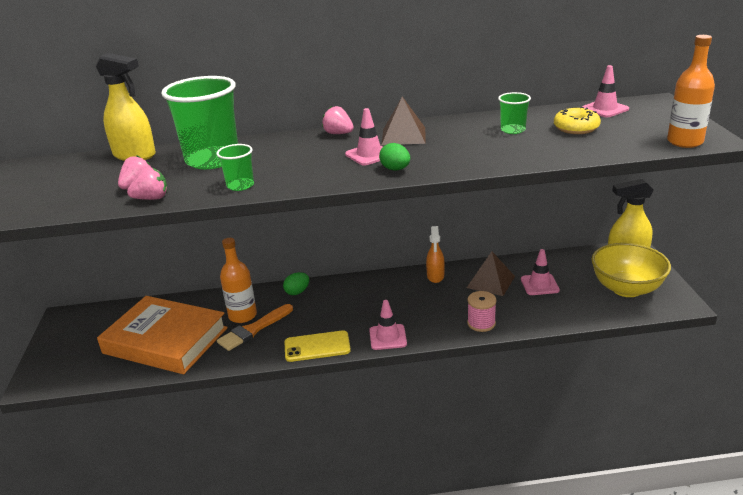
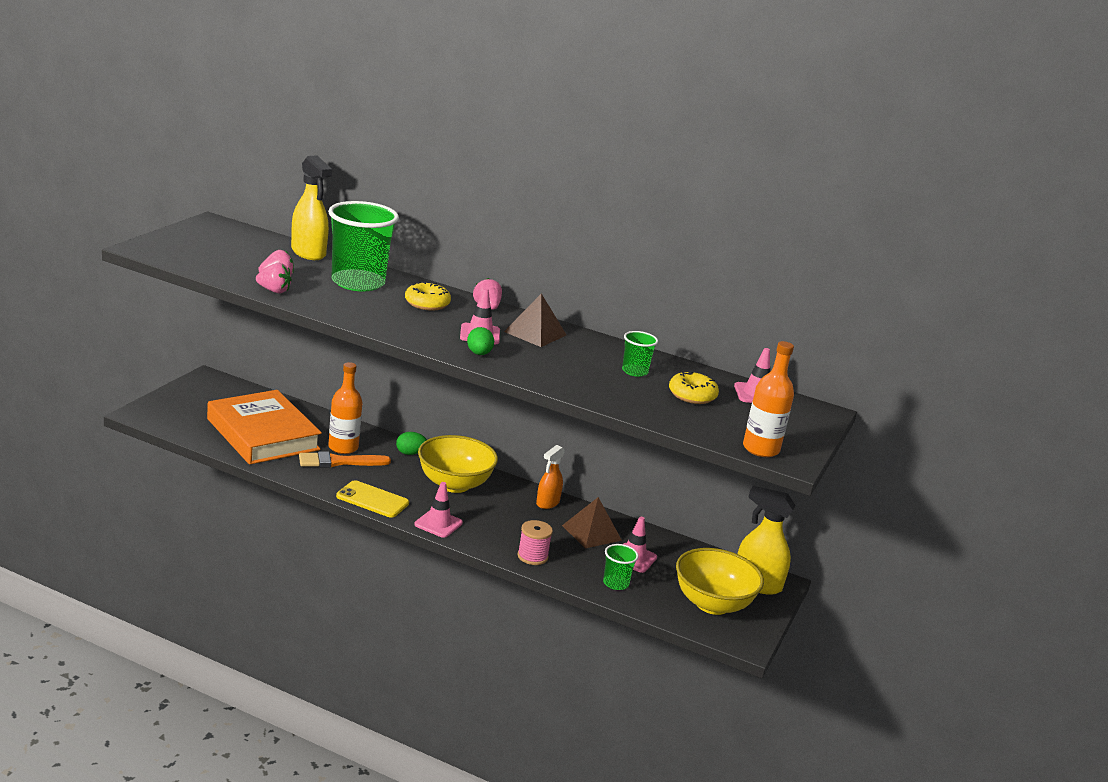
camera: 25 degrees right, 5 degrees down
green cup [216,144,254,191] -> green cup moved to [603,544,639,590]
none -> yellow donut [405,281,451,311]
none -> yellow bowl [418,435,498,493]

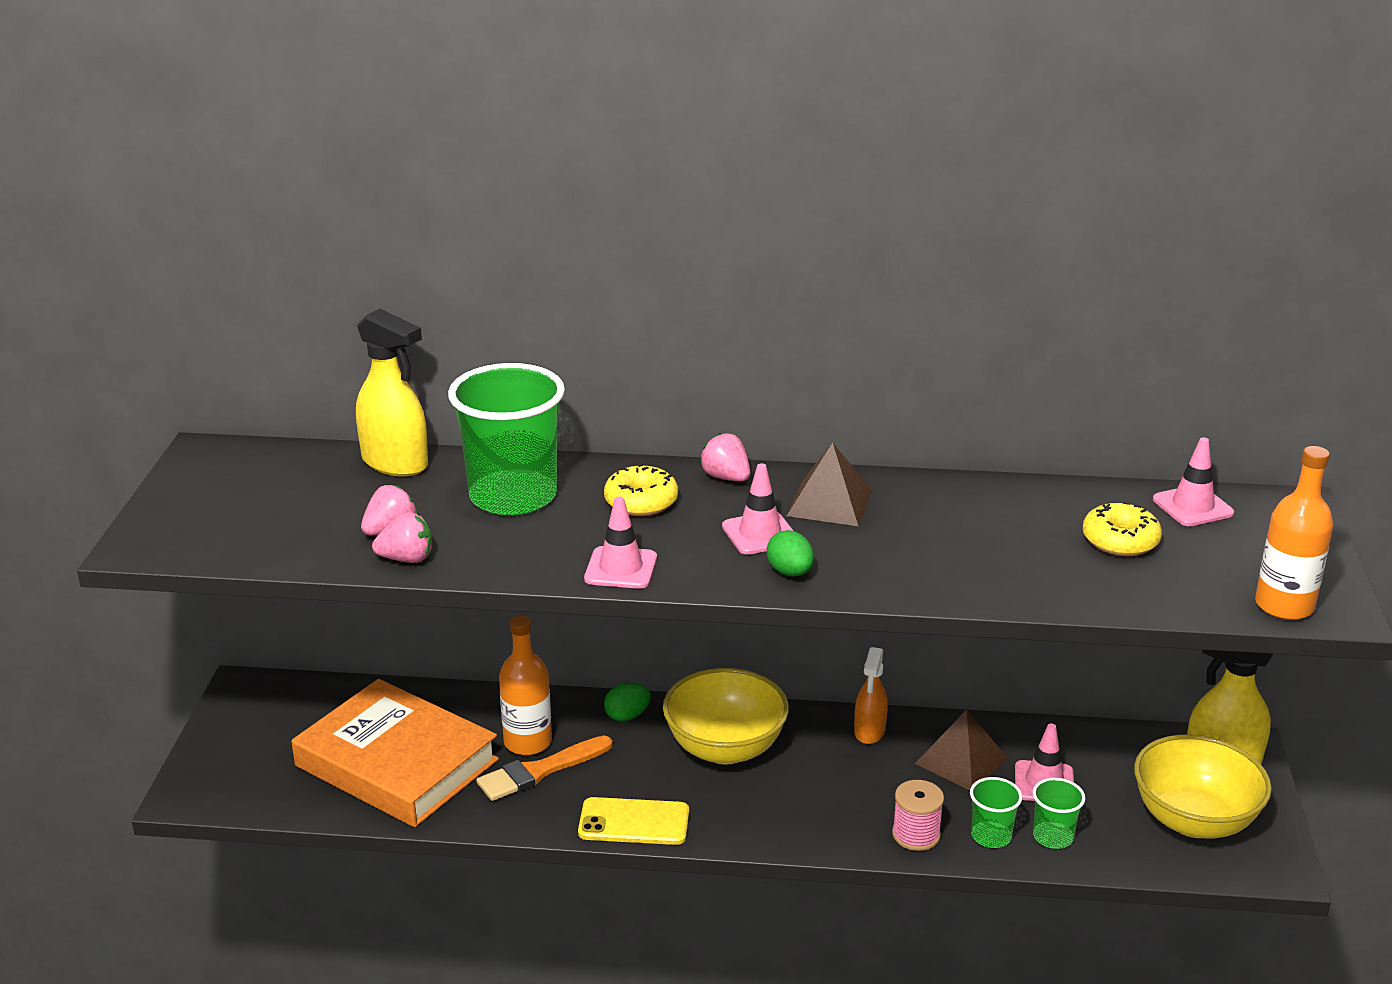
camera: 15 degrees left, 5 degrees up
pink traffic cone [414,482,463,538] -> pink traffic cone moved to [584,497,657,589]
green cup [622,331,658,377] -> green cup moved to [970,777,1023,848]

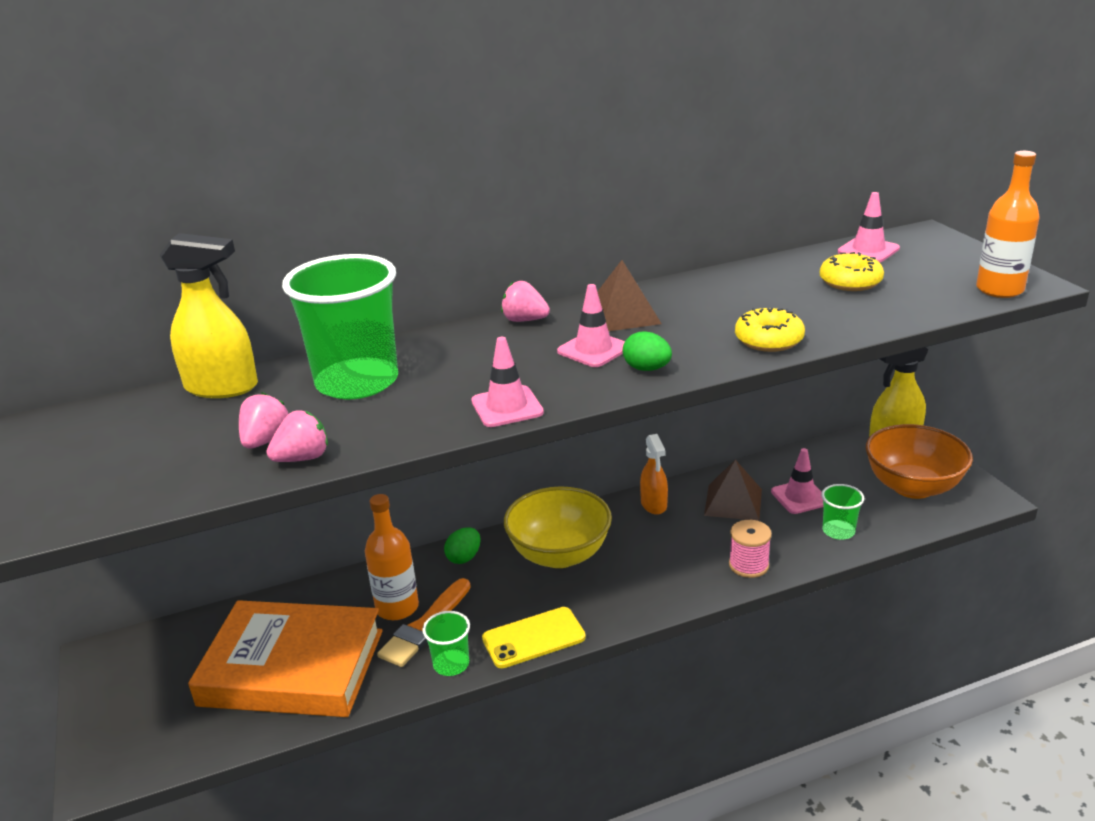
camera: 25 degrees left, 0 degrees up
yellow donut [604,463,678,516] -> yellow donut moved to [735,308,805,352]
green cup [970,777,1023,848] -> green cup moved to [422,611,470,676]
yellow bowl [1134,734,1272,839] -> orange bowl [866,424,973,499]

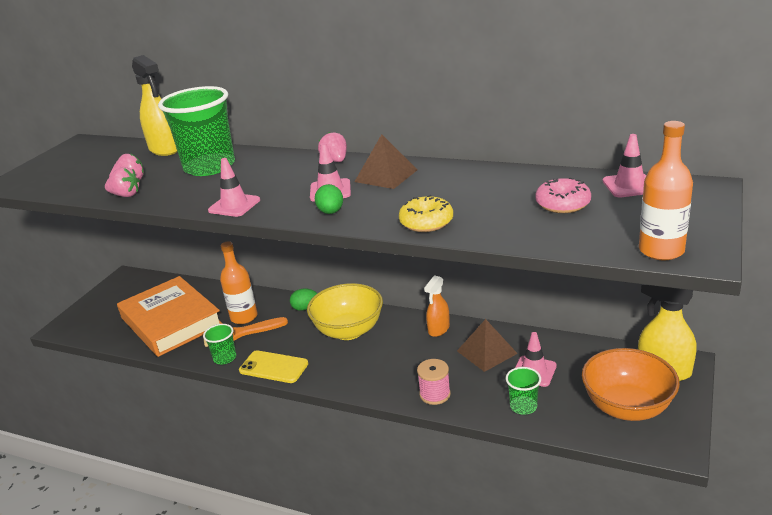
camera: 45 degrees right, 0 degrees up
yellow donut [820,252,884,291] -> pink donut [535,177,591,213]

